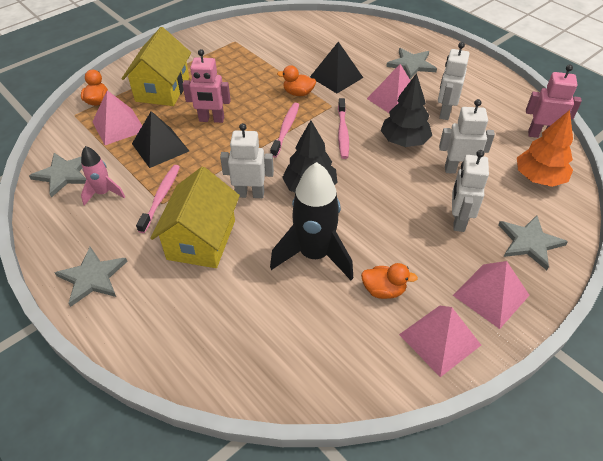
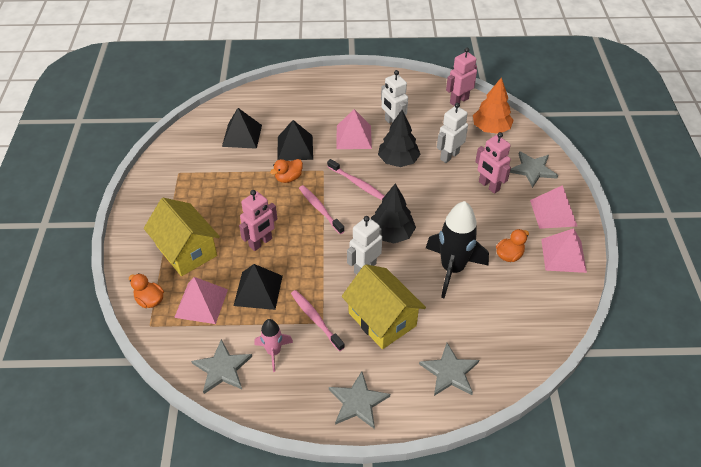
camera: 50 degrees left, 0 degrees up
grey star [386,48,437,79] -> grey star moved to [419,343,479,396]
white robot [452,150,489,232] -> pink robot [475,132,511,194]
none -> black pyramid [222,108,262,149]

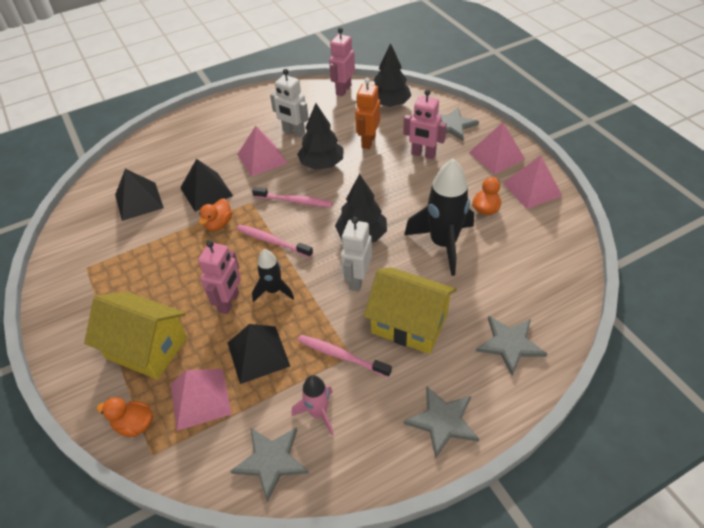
camera: 25 degrees left, 0 degrees up
white robot [437,103,468,163] -> orange robot [355,78,380,149]
orange tree [473,77,514,134] -> black tree [374,43,411,107]
none -> black rocket [252,249,294,302]

